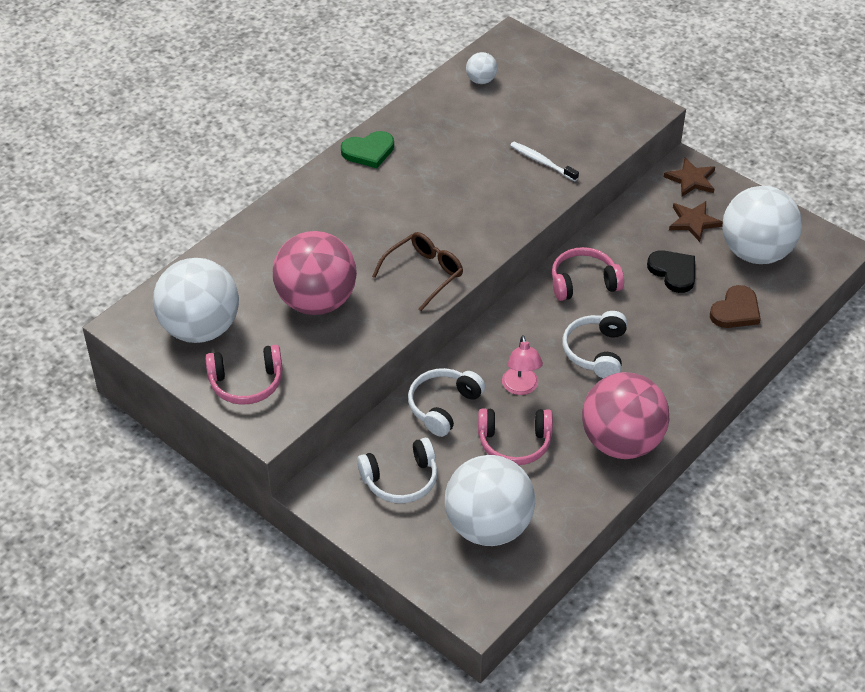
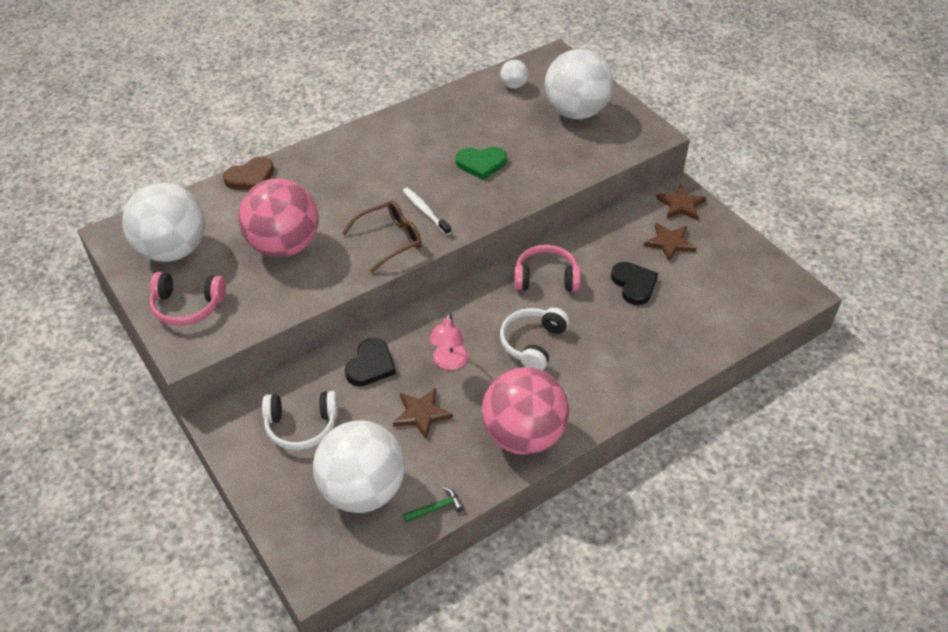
camera: 15 degrees right, 0 degrees up
green heart [341,131,394,168] -> green heart moved to [456,147,507,180]
white headphones [408,368,485,437] -> black heart [345,338,396,386]
pink headphones [478,408,553,465] -> brown star [393,388,453,439]
white toothbrush [510,142,579,181] -> white toothbrush moved to [402,187,451,235]
brown heart [710,285,761,328] -> brown heart moved to [223,157,274,190]
white ball [722,186,802,264] -> white ball moved to [545,49,613,119]
none -> green hammer [403,487,464,523]

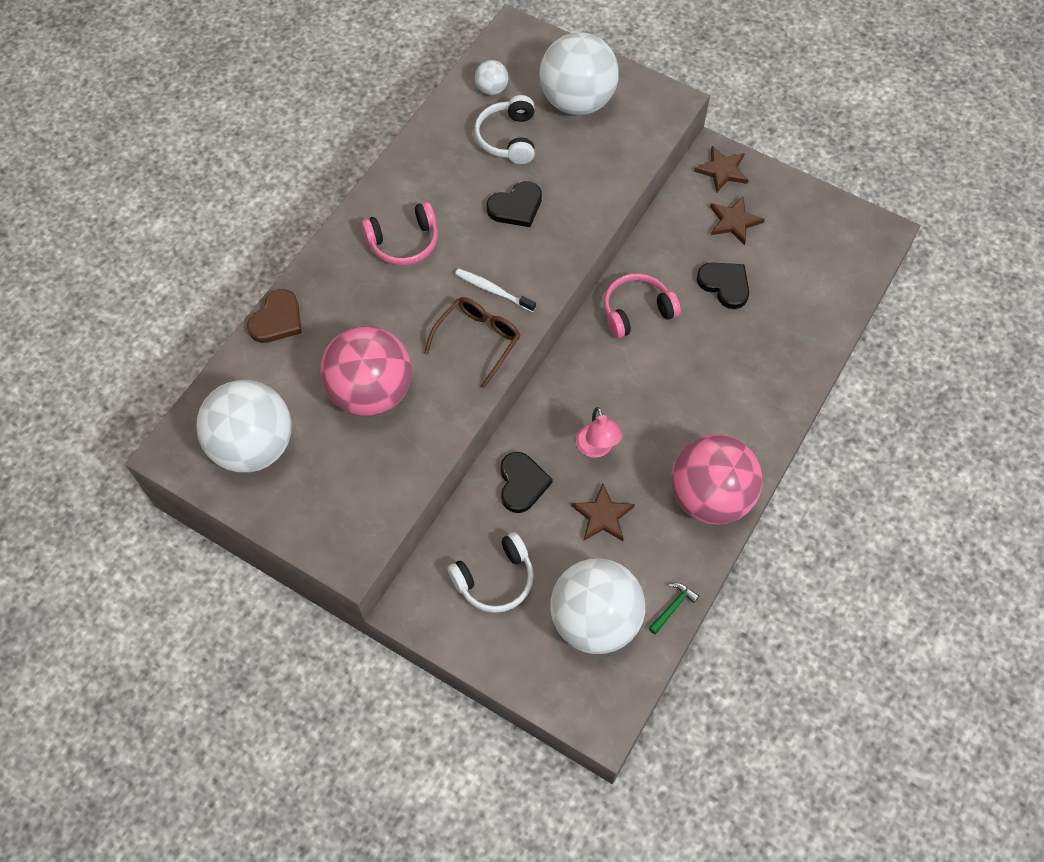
camera: 25 degrees left, 15 degrees up
pink headphones [149,272,226,326] -> pink headphones moved to [361,201,438,266]
green heart [456,147,507,180] -> black heart [486,181,542,227]
white headphones [500,307,569,370] -> white headphones moved to [474,95,535,164]

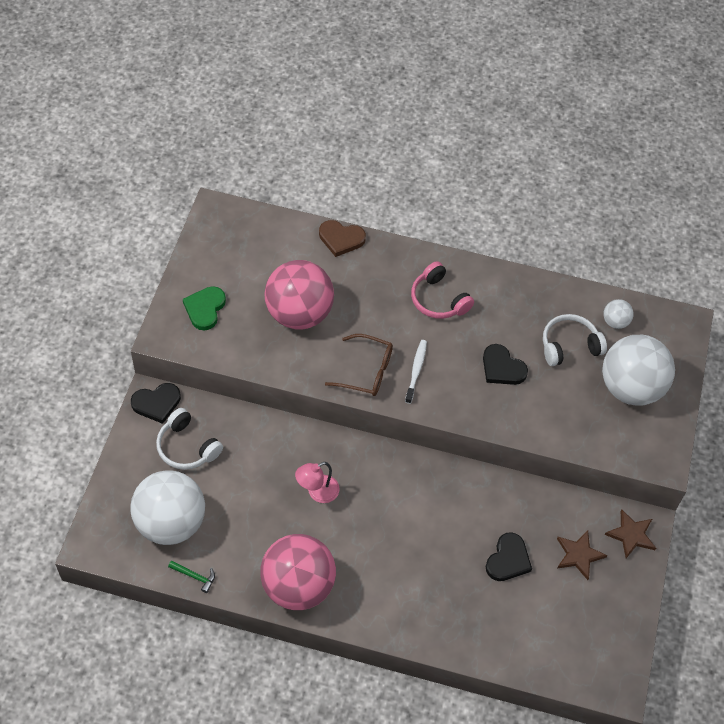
camera: 70 degrees right, 5 degrees down
white ball [196,380,292,473] -> none
black heart [500,452,553,513] -> black heart moved to [131,383,181,424]
brown star [571,484,635,541] -> none
pink headphones [604,274,681,339] -> none
none -> green heart [183,286,226,330]

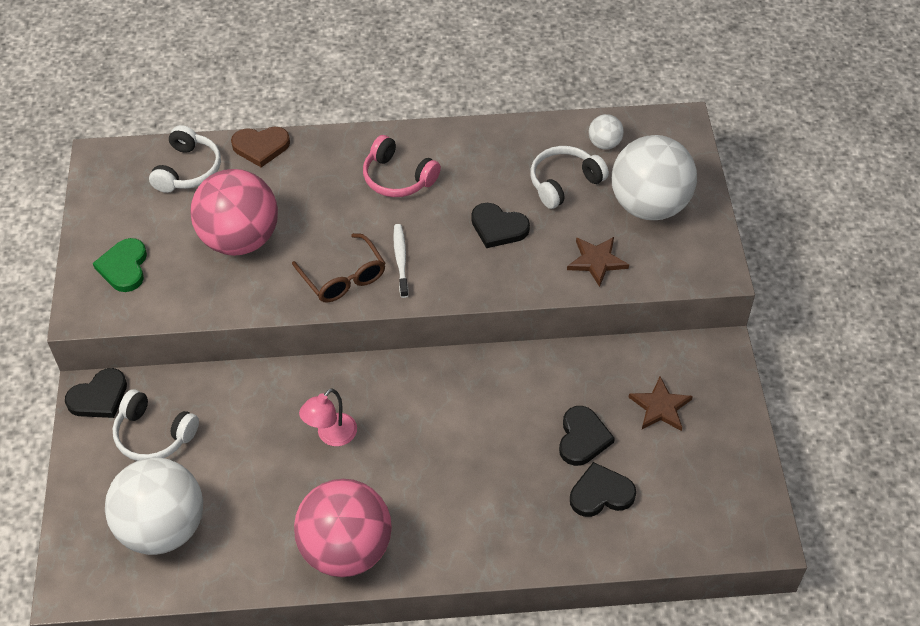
camera: 15 degrees left, 5 degrees down
green hammer [168,560,215,593] -> none
brown glasses [325,334,393,396] -> brown glasses turned 60 degrees clockwise [292,233,385,303]
brown star [605,510,656,558] -> brown star moved to [567,237,629,287]
none -> white headphones [149,125,221,193]
none -> black heart [570,462,636,517]

